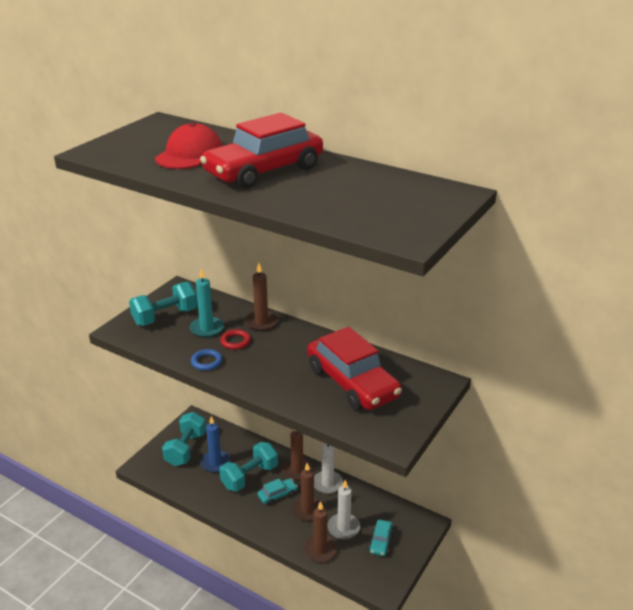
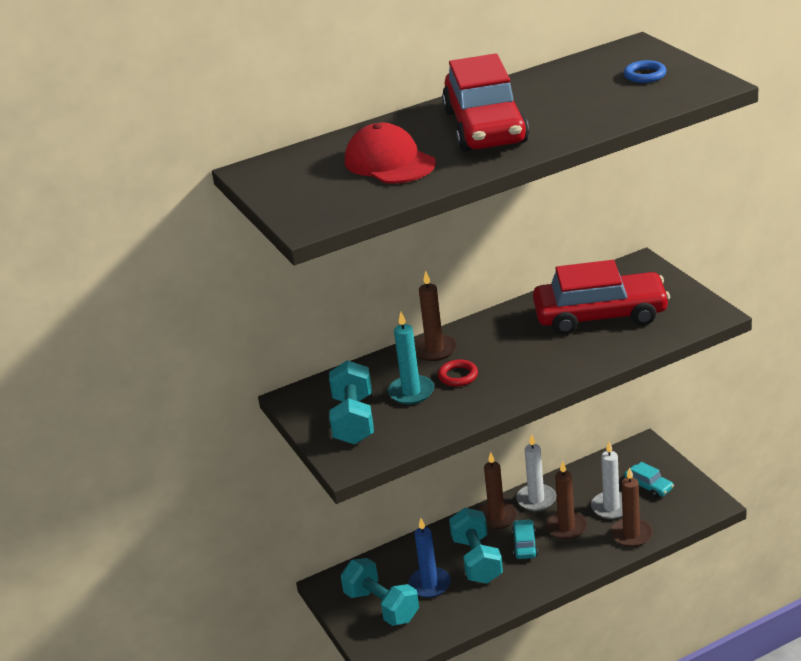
camera: 55 degrees left, 0 degrees up
blue ring [191,349,223,371] -> blue ring moved to [624,60,667,83]

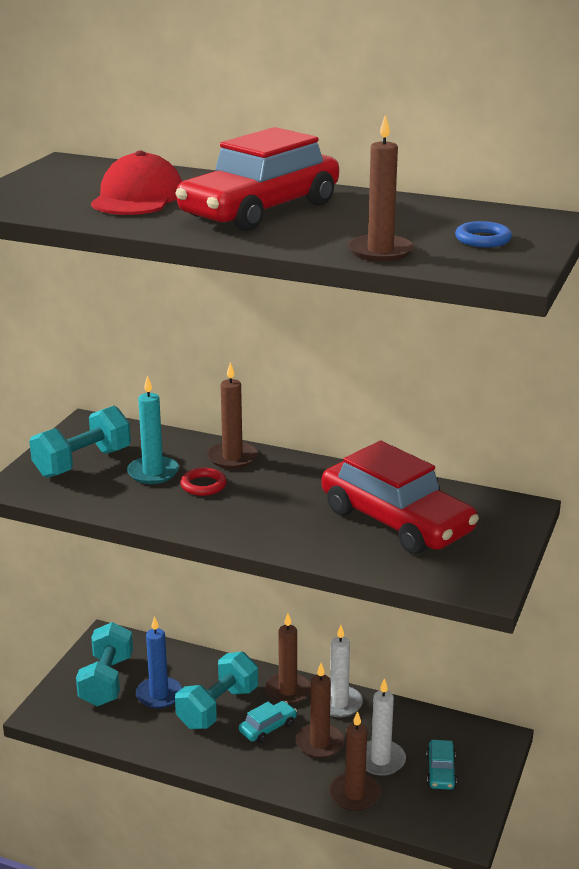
camera: 45 degrees right, 5 degrees down
none -> brown candle [348,114,414,262]

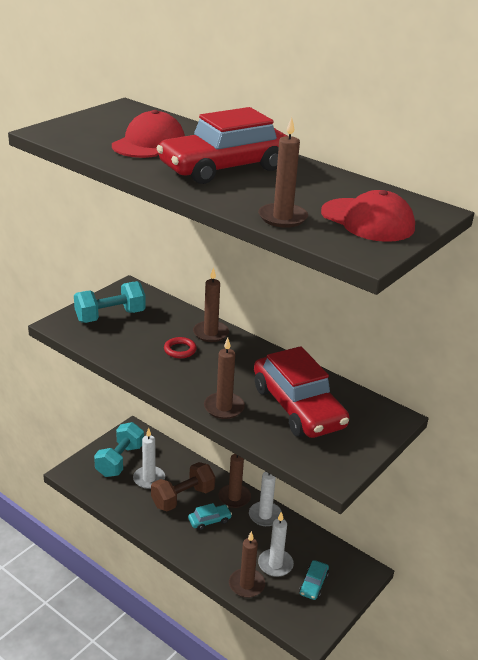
camera: 15 degrees right, 5 degrees up
turquoise candle [127,375,179,484] -> none
blue candle [136,616,182,709] -> white candle [133,428,165,489]
turquoise dumbbell [175,652,258,729] -> brown dumbbell [151,462,215,511]
brown candle [295,663,344,758] -> brown candle moved to [204,338,245,419]
blue ring [455,221,512,247] -> red cap [321,190,415,242]

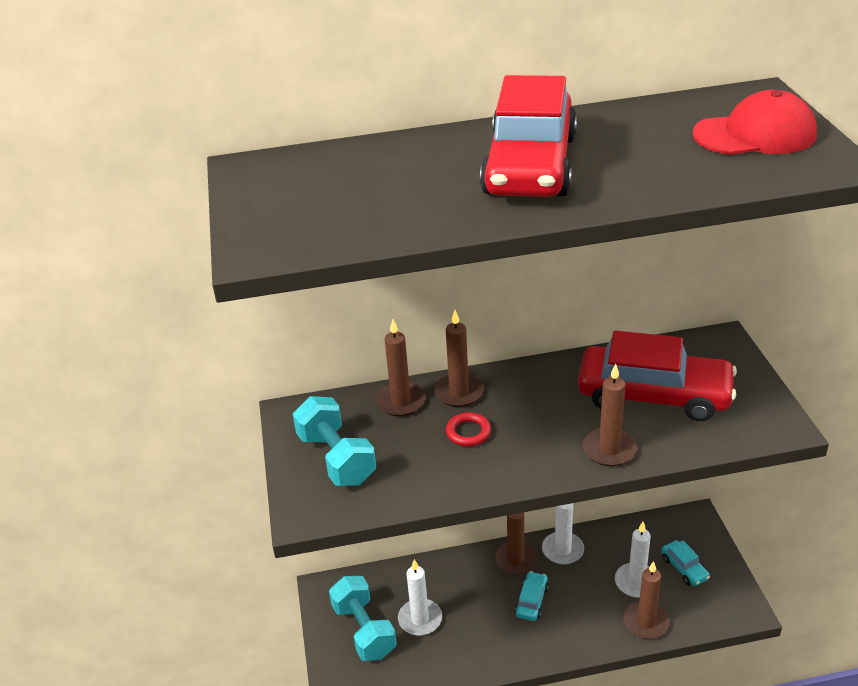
camera: 45 degrees left, 5 degrees up
turquoise dumbbell [74,281,146,323] -> turquoise dumbbell turned 45 degrees counterclockwise [293,396,376,486]
red cap [112,110,185,158] -> none
brown dumbbell [151,462,215,511] -> none
brown candle [258,117,308,228] -> brown candle moved to [376,320,426,416]

